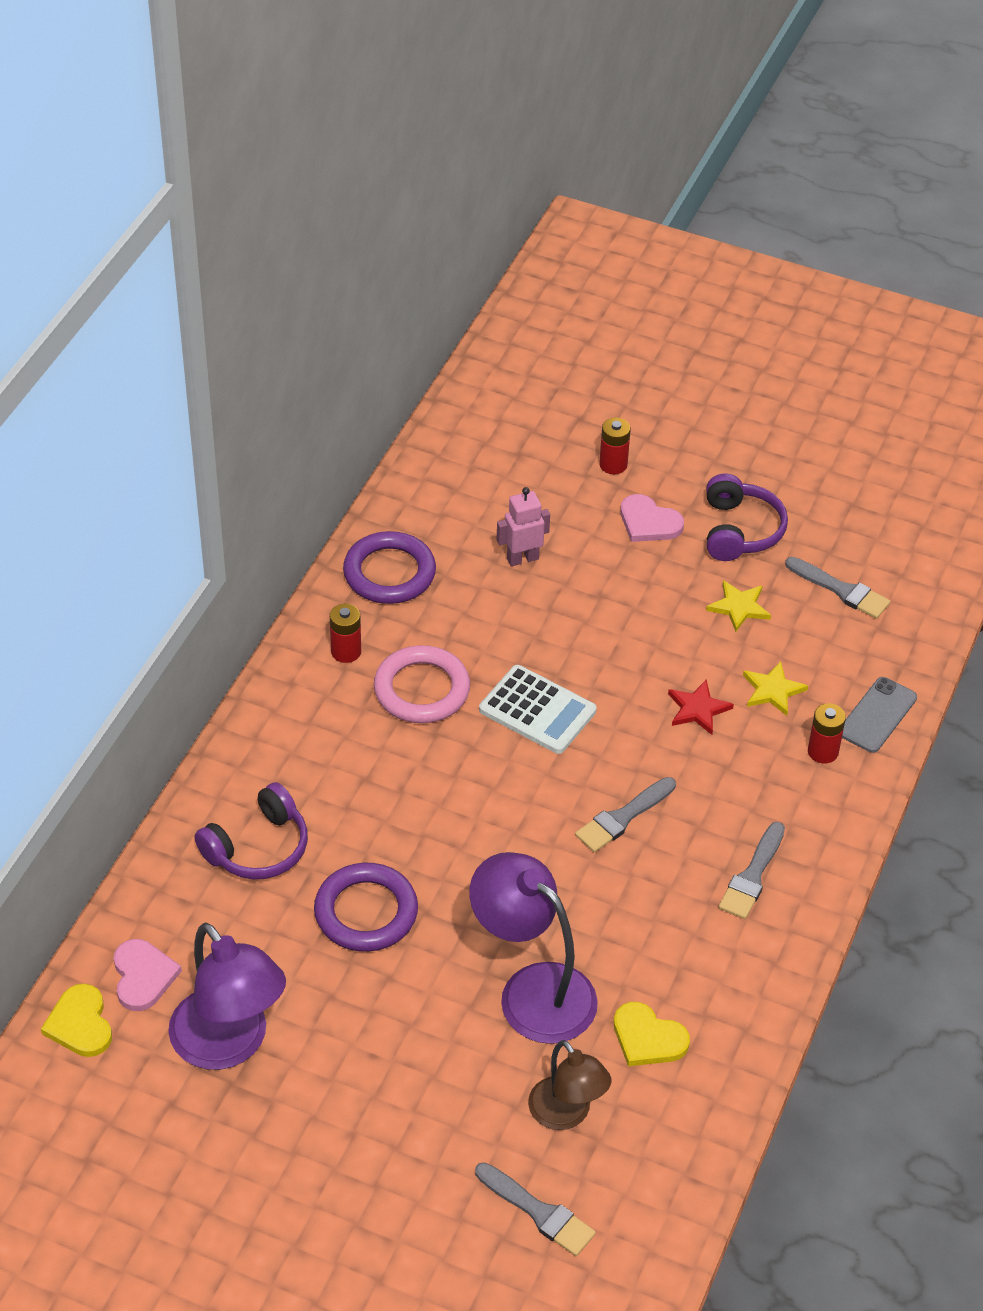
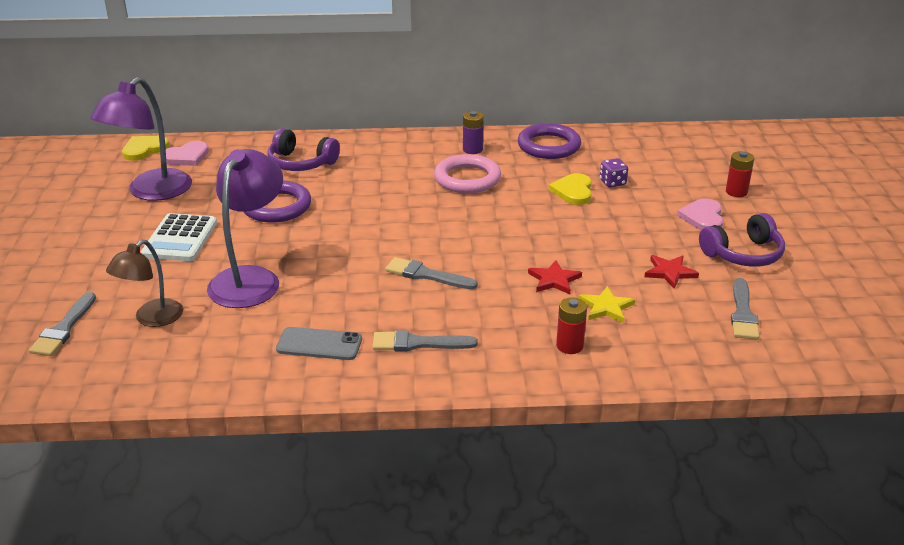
camera: 65 degrees right, 15 degrees down
red battery [330,604,361,663] -> purple battery [463,111,484,154]
white calculator [479,665,597,754] -> white calculator moved to [141,213,217,261]
pink robot [497,487,550,566] -> purple dice [600,158,628,187]
yellow heart [614,1002,690,1066] -> yellow heart moved to [549,173,591,205]
yellow star [706,580,771,632] -> red star [644,255,699,289]
grey phone [842,677,917,753] -> grey phone moved to [276,327,362,360]

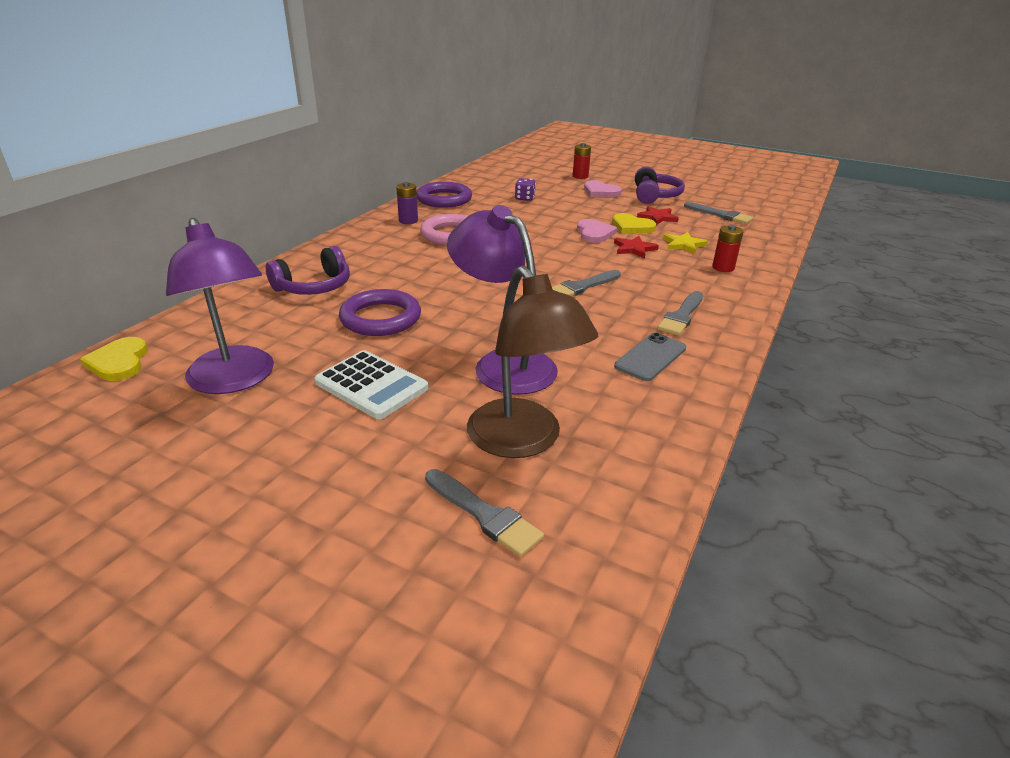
camera: 60 degrees left, 0 degrees up
brown lamp [106,240,183,327] -> brown lamp [467,266,598,458], size x1.60
pink heart [160,141,209,166] -> pink heart moved to [577,219,617,243]
yellow heart [549,173,591,205] -> yellow heart moved to [612,213,656,233]

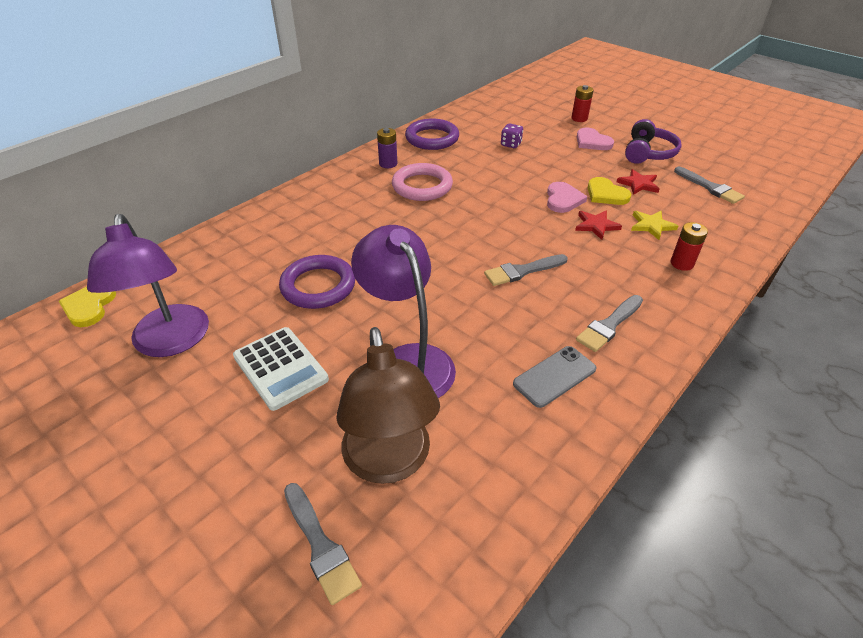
camera: 15 degrees right, 10 degrees up
purple headphones [266,246,350,295] -> none

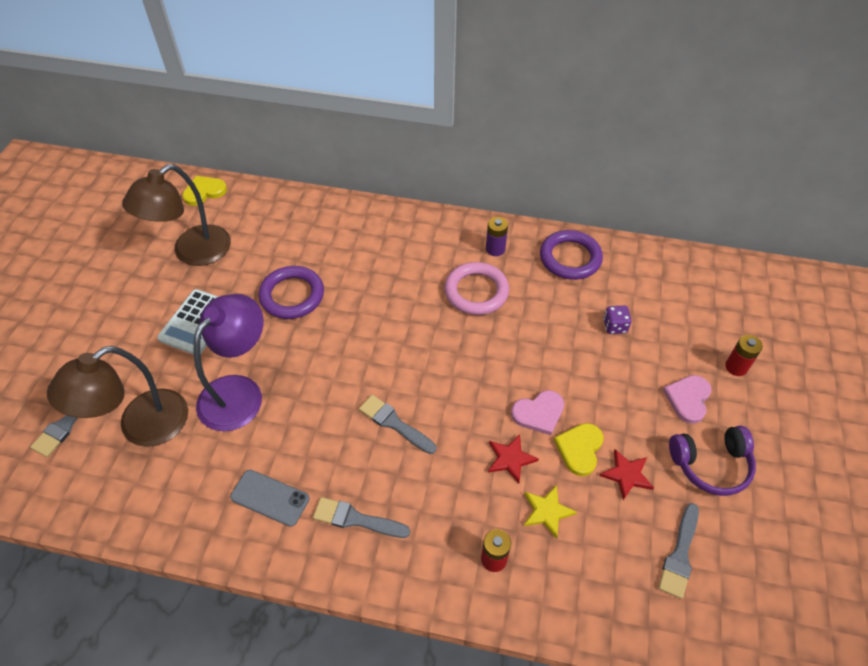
camera: 60 degrees right, 10 degrees up
purple lamp [87,214,209,357] -> brown lamp [122,164,231,266]

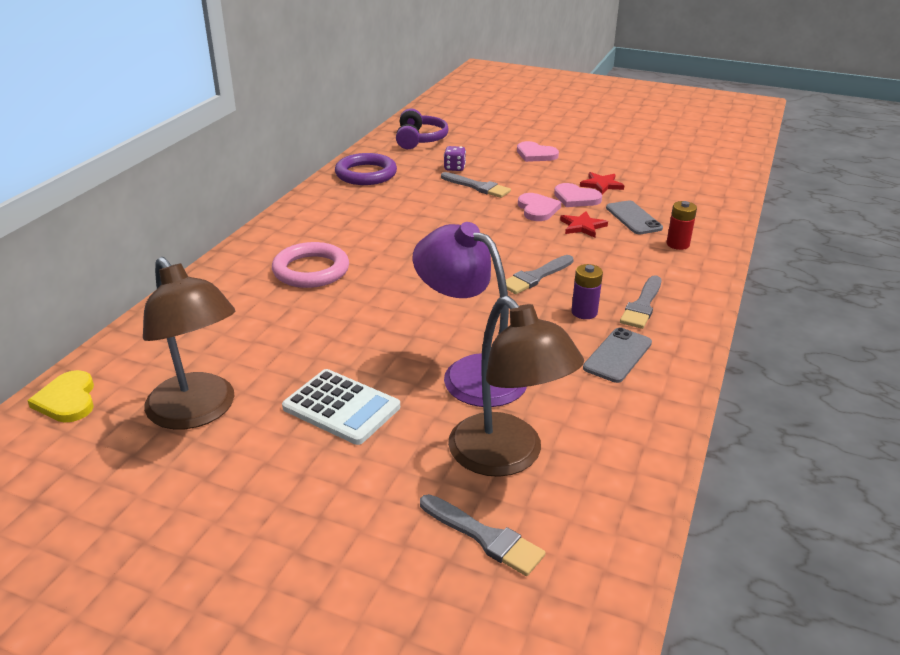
camera: 80 degrees left, 20 degrees down
purple ring [258,266,324,319] -> none
pink ring [444,262,509,315] -> pink ring moved to [272,242,349,288]
purple battery [486,217,508,256] -> purple battery moved to [571,264,603,319]
yellow star [524,485,577,539] -> grey phone [606,200,663,234]
yellow heart [554,423,603,476] -> pink heart [554,183,602,207]
grey brush [658,503,699,599] -> grey brush moved to [441,172,511,198]
purple headphones [669,426,756,496] -> purple headphones moved to [396,108,449,149]
red battery [725,335,763,376] -> none

